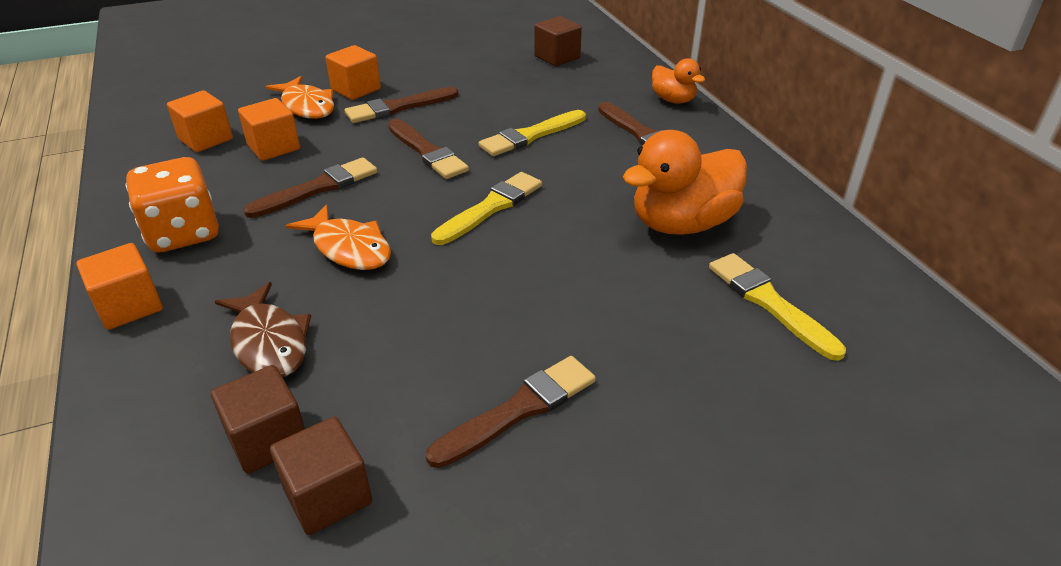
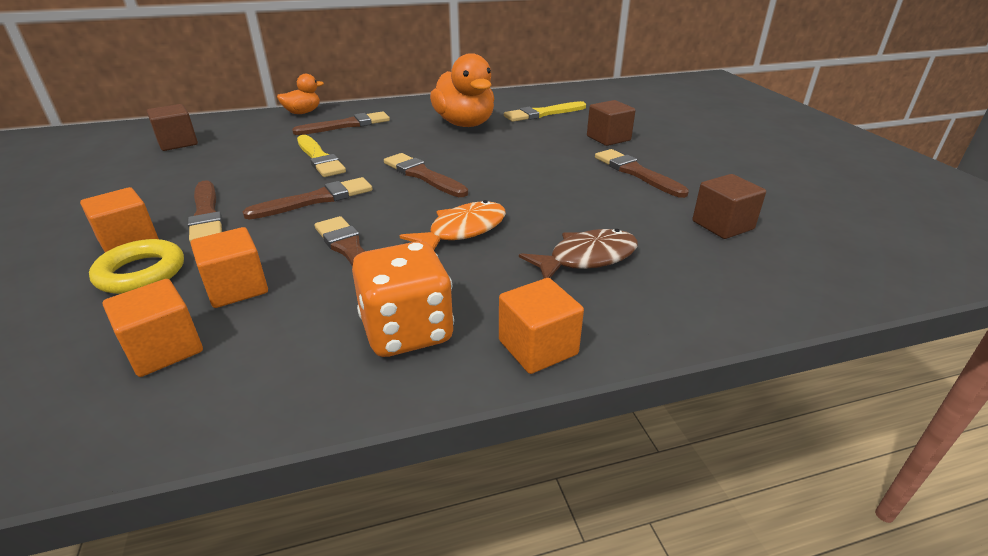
camera: 85 degrees left, 5 degrees down
brown cube [211,365,305,474] -> brown cube moved to [587,100,636,146]
orange fish [266,76,334,119] -> yellow ring [89,239,184,294]
yellow brush [431,172,542,245] -> brown brush [384,153,468,197]

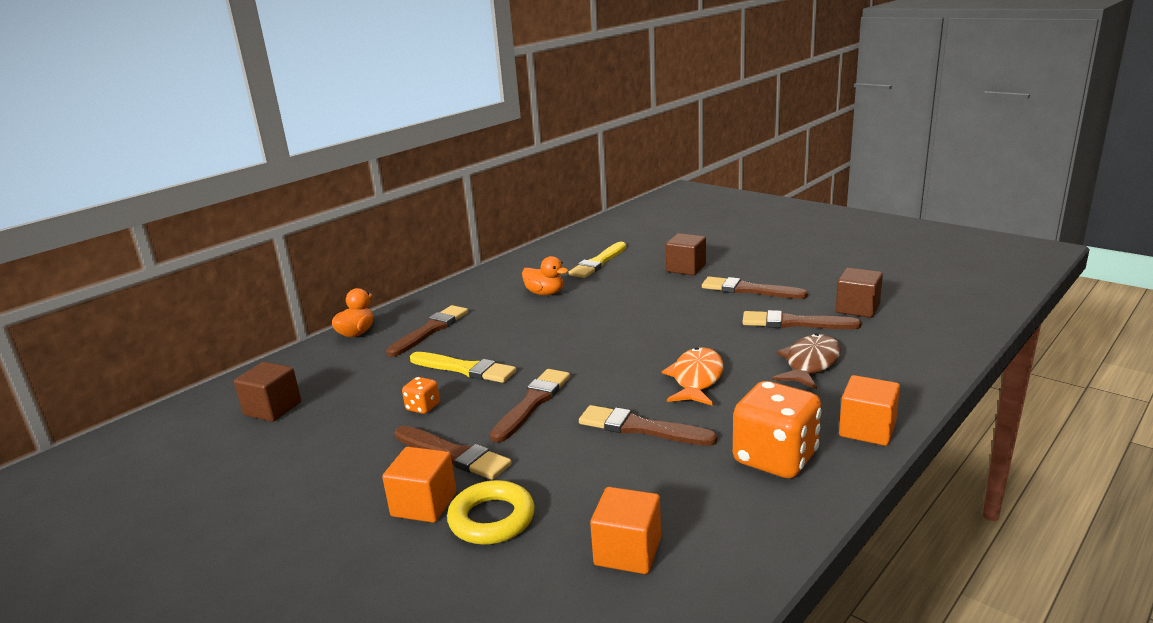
camera: 30 degrees left, 10 degrees down
orange cube [191,227,268,308] -> none
brown brush [384,153,468,197] -> brown brush moved to [742,310,862,329]
orange duck [430,53,494,127] -> orange duck [522,256,568,295], size x0.54
none -> orange dice [402,377,440,414]

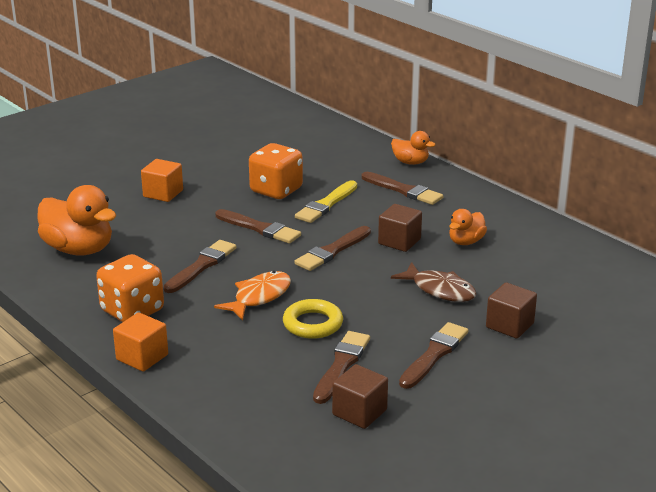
camera: 95 degrees right, 5 degrees up
brown cube [234,362,301,422] -> brown cube moved to [378,204,422,252]
brown brush [394,426,512,480] -> brown brush moved to [294,226,371,271]
orange dice [402,377,440,414] -> orange dice [249,143,303,199], size x2.14
yellow ring [447,480,535,545] -> yellow ring moved to [283,299,343,339]
yellow brush [568,242,626,278] -> none
orange cube [590,487,661,574] -> orange duck [37,185,116,255]
orange fish [662,347,723,406] -> orange fish turned 75 degrees counterclockwise [214,271,291,320]
brown fish [772,333,841,389] -> brown fish moved to [391,262,476,302]

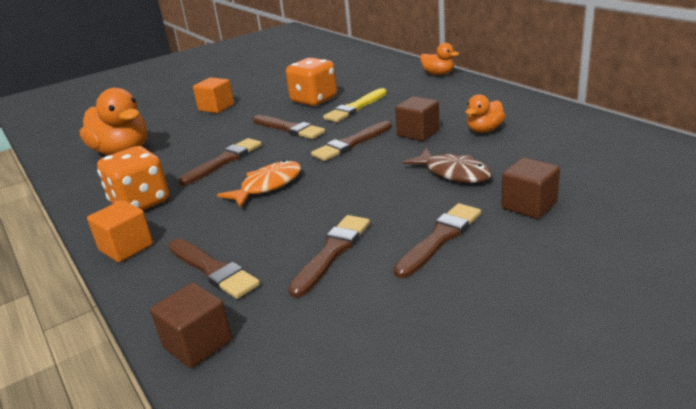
camera: 10 degrees right, 0 degrees up
yellow ring [283,299,343,339] -> none
brown cube [332,364,388,429] -> brown cube moved to [150,283,232,368]
brown brush [362,172,443,205] -> brown brush moved to [169,238,260,299]

